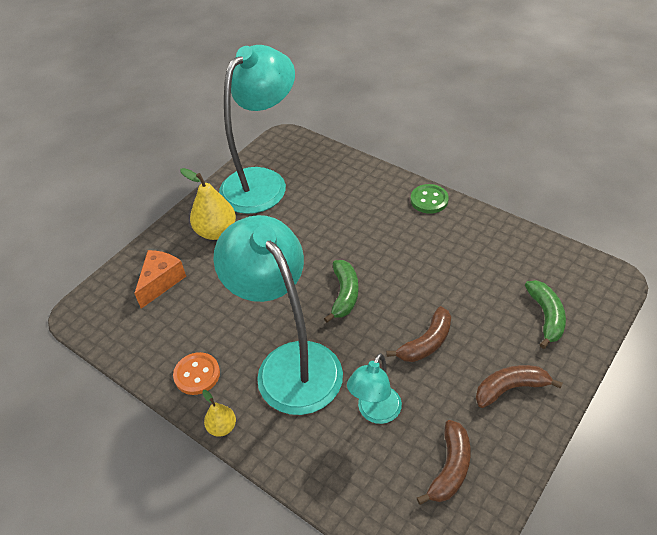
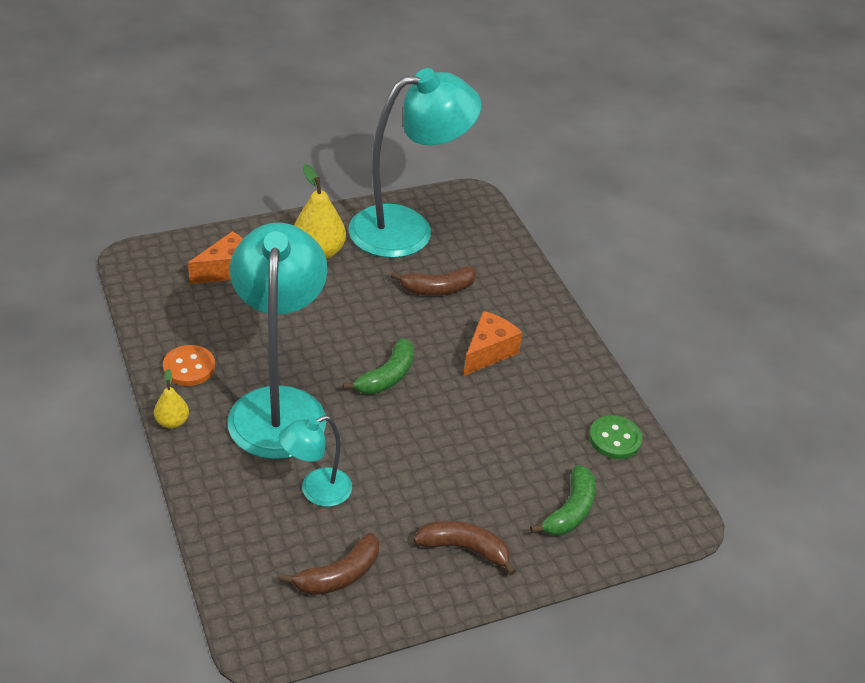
camera: 25 degrees right, 5 degrees down
brown banana [386,306,451,362] -> brown banana moved to [391,266,476,296]
green button [411,184,449,214] -> green button moved to [589,415,642,459]
none -> orange cheese [464,311,523,376]

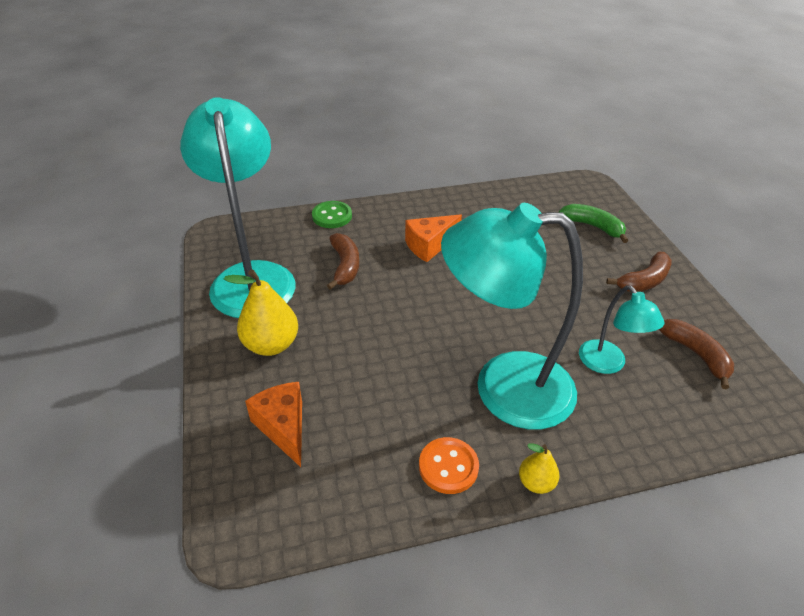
camera: 80 degrees left, 0 degrees up
green banana [343,338,414,394] -> none
brown banana [414,520,516,575] -> brown banana turned 150 degrees counterclockwise [606,252,672,292]
orange cheese [464,311,523,376] -> orange cheese turned 75 degrees counterclockwise [405,214,462,262]
green button [589,415,642,459] -> green button moved to [312,201,352,228]

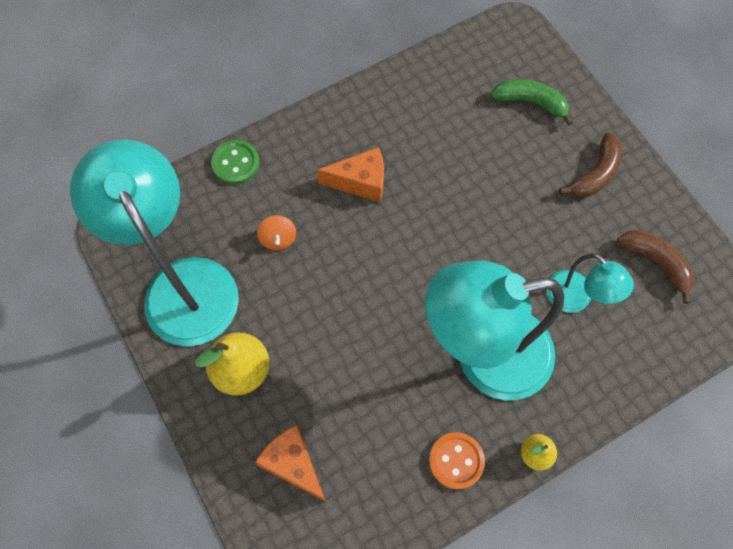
camera: 15 degrees left, 25 degrees up
brown banana [327,233,359,290] -> orange spinning top [257,215,296,250]
orange cheese [405,214,462,262] -> orange cheese turned 135 degrees counterclockwise [317,147,384,202]

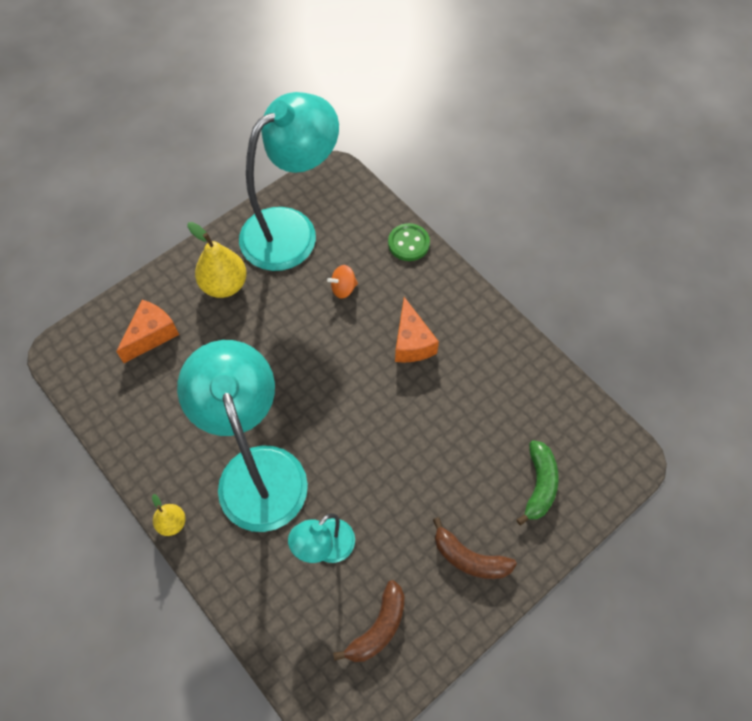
camera: 80 degrees right, 5 degrees down
orange button [429,432,485,490] -> none

